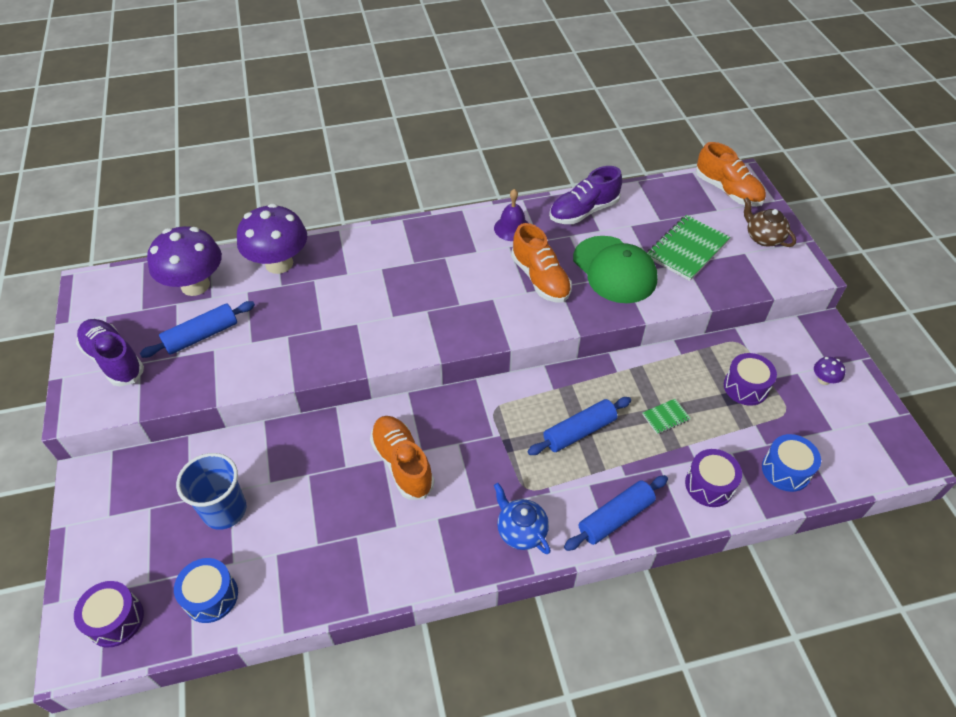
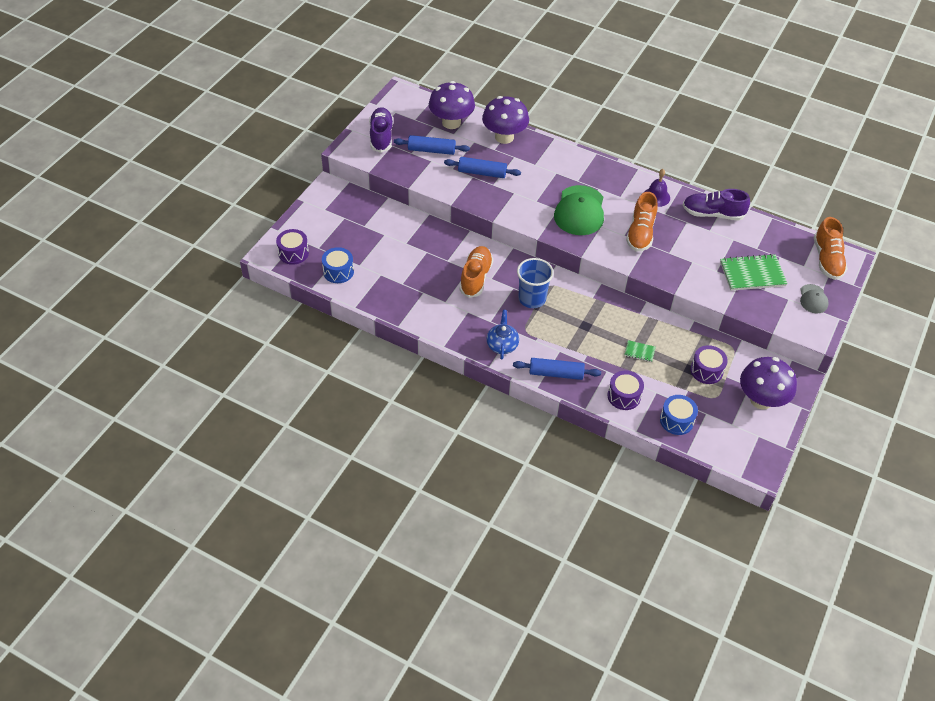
camera: 40 degrees right, 0 degrees up
blue cup [176,453,247,530] -> blue cup moved to [517,258,554,308]
blue rolling pin [528,397,631,455] -> blue rolling pin moved to [444,157,521,178]
green cap [573,236,657,303] -> green cap moved to [554,185,604,235]
brown teapot [743,197,796,247] -> grey cap [800,284,828,313]
purple mushroom [814,357,845,385] -> purple mushroom [740,357,797,410], size x2.43

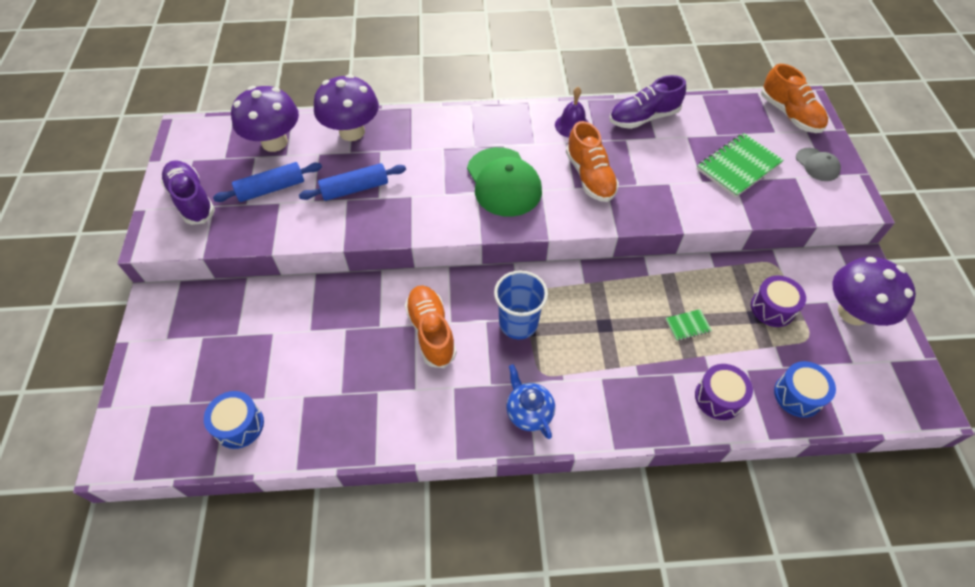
camera: 30 degrees left, 5 degrees up
purple drum [276,229,309,265] -> none
blue rolling pin [513,358,601,380] -> none

